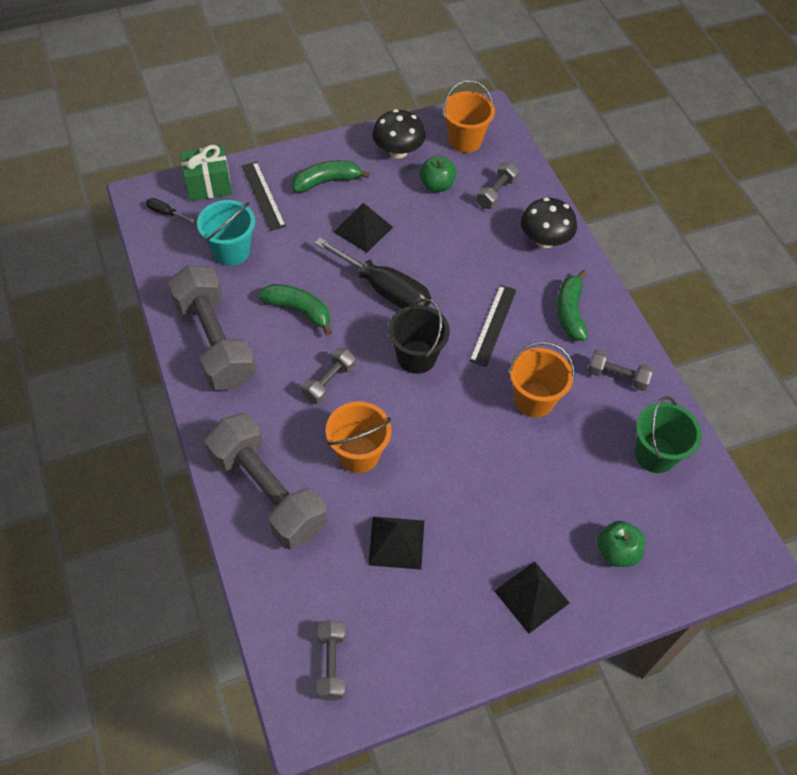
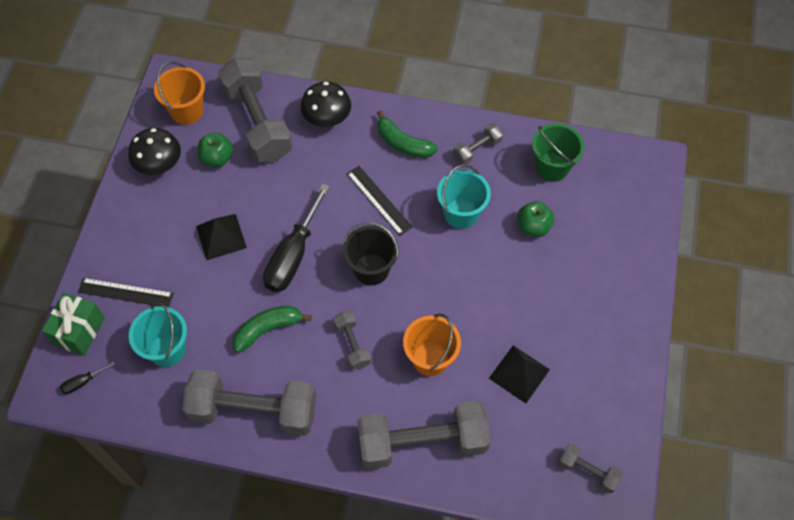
camera: 55 degrees left, 5 degrees up
green banana [292,160,370,193] -> none
black screwdriver [314,238,431,309] -> black screwdriver turned 135 degrees clockwise [263,184,330,292]
grey dumbbell [476,163,519,209] -> grey dumbbell [218,58,292,162], size x2.12
black pyramid [495,562,570,634] -> none
orange bucket [509,342,575,417] -> turquoise bucket [437,164,491,229]
green apple [597,521,645,567] -> green apple moved to [518,201,554,237]

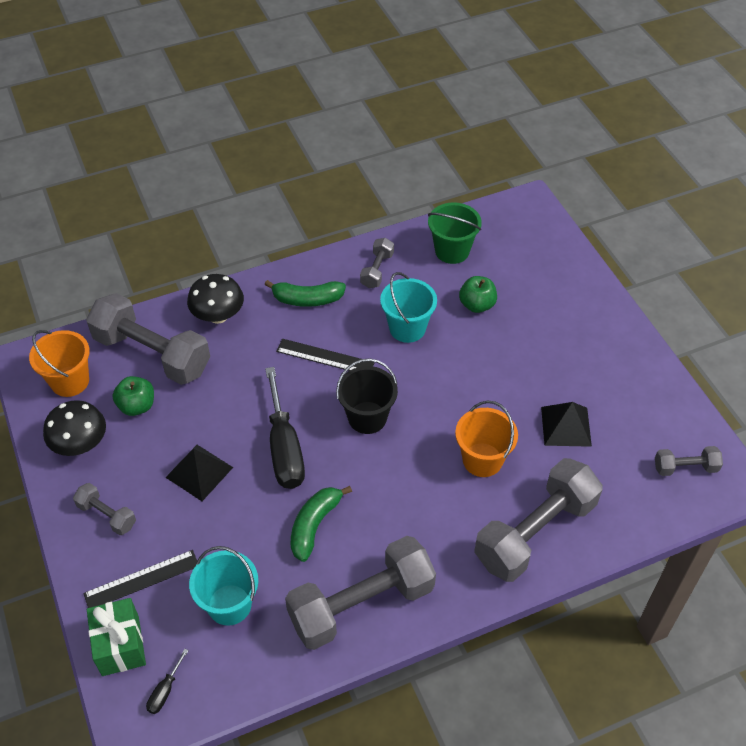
camera: 35 degrees left, 10 degrees down
grey dumbbell [334,311,371,370] -> grey dumbbell moved to [73,483,136,535]

